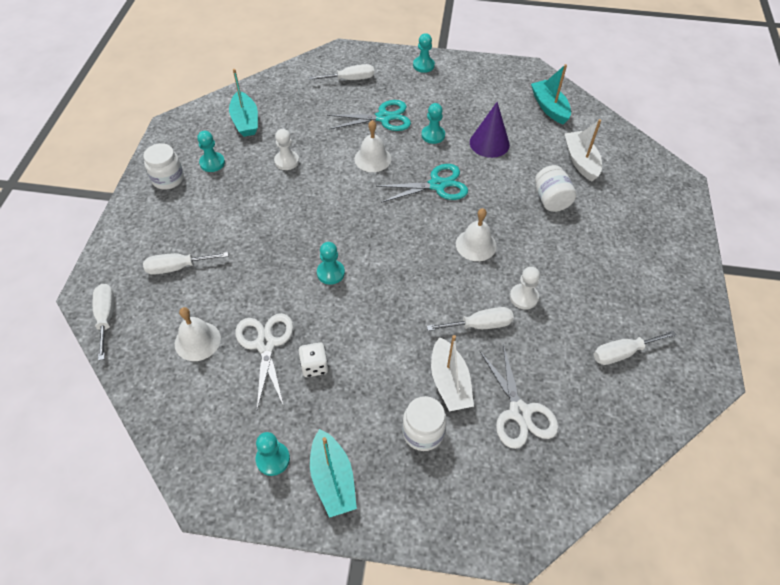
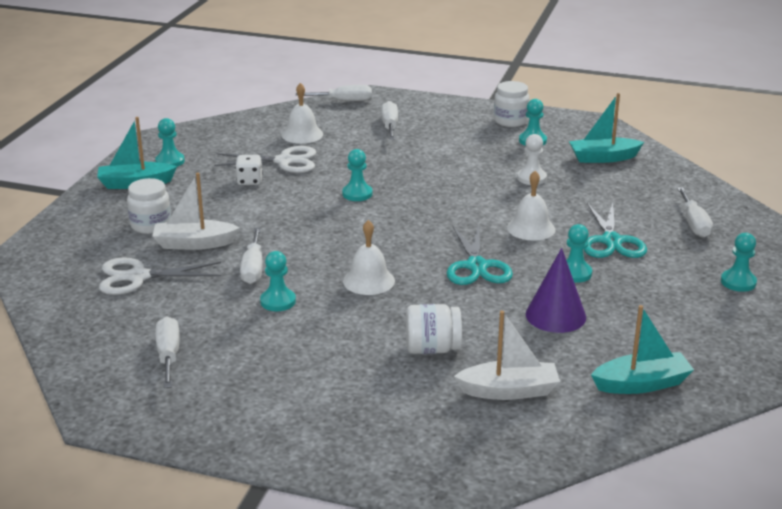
camera: 100 degrees right, 25 degrees down
white pawn [510,267,540,310] -> turquoise pawn [260,251,296,311]

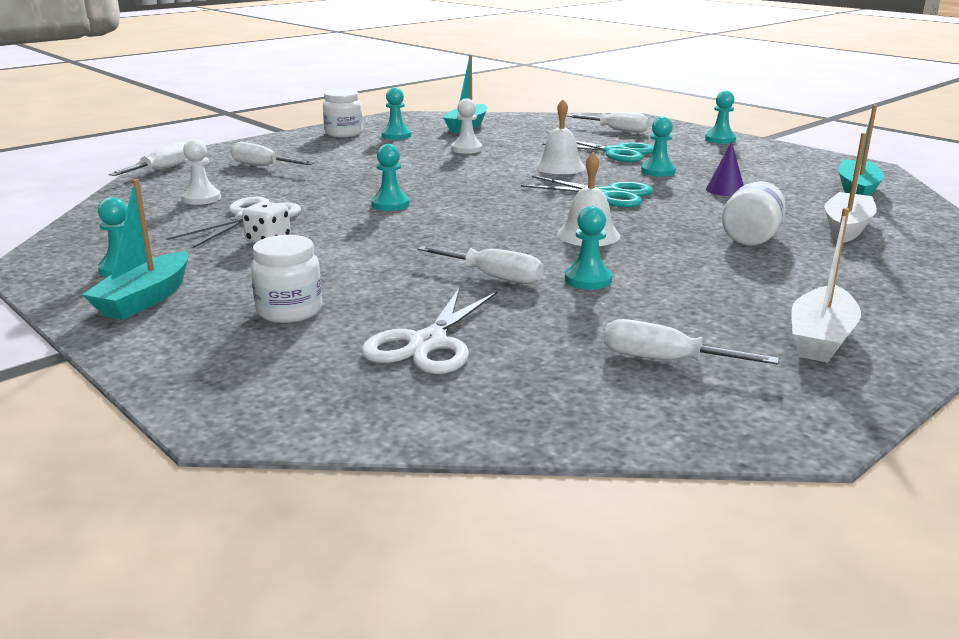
camera: 60 degrees left, 5 degrees down
white boat [152,173,240,250] -> white boat moved to [791,208,861,363]
white bell [282,83,323,144] -> white pawn [182,139,221,205]
purple cone [526,248,586,333] -> purple cone [706,141,744,196], size x0.63

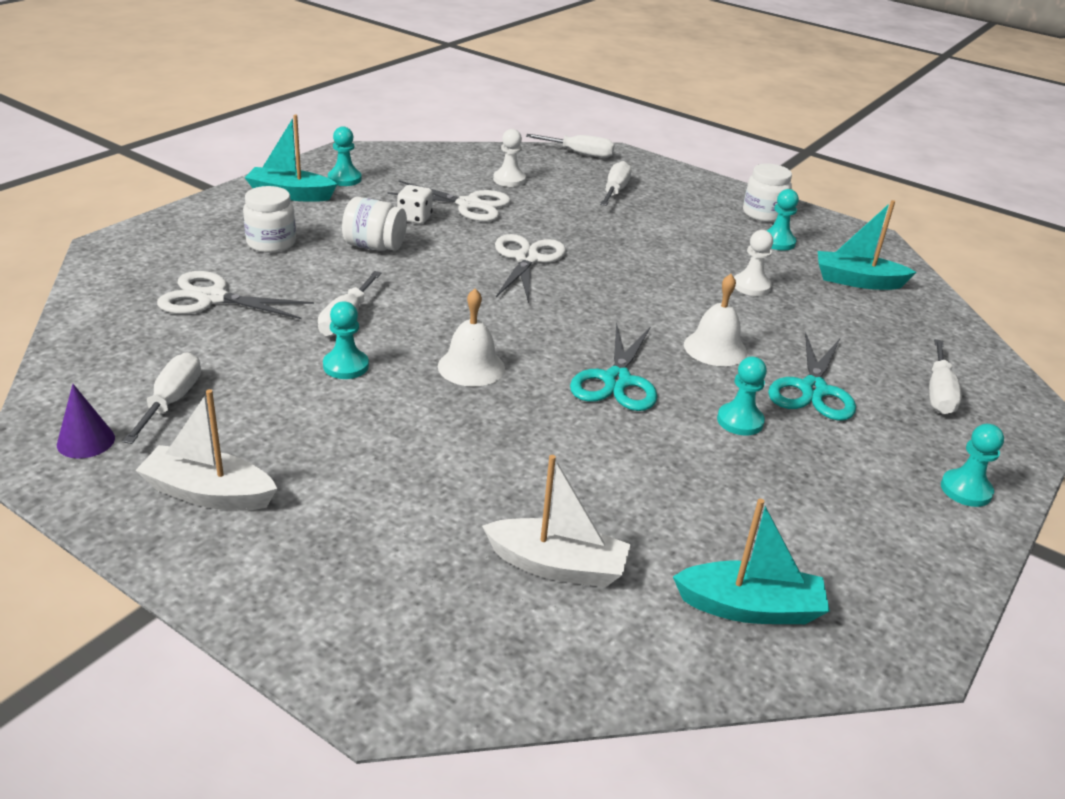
camera: 75 degrees right, 10 degrees up
turquoise pawn [371,144,410,211] -> white scissors [495,234,566,303]
purple cone [706,141,744,196] -> purple cone moved to [57,384,115,458]
white jar [722,181,786,246] -> white jar moved to [342,197,407,251]

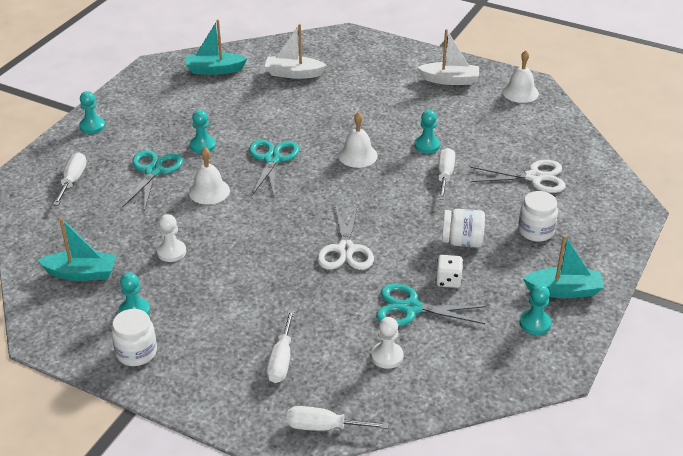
camera: 175 degrees right, 5 degrees up
purple cone [57,384,115,458] -> white bell [502,51,539,103]
white screwdriver [122,352,201,444] -> none
white scissors [387,180,511,222] -> turquoise scissors [376,283,487,326]

